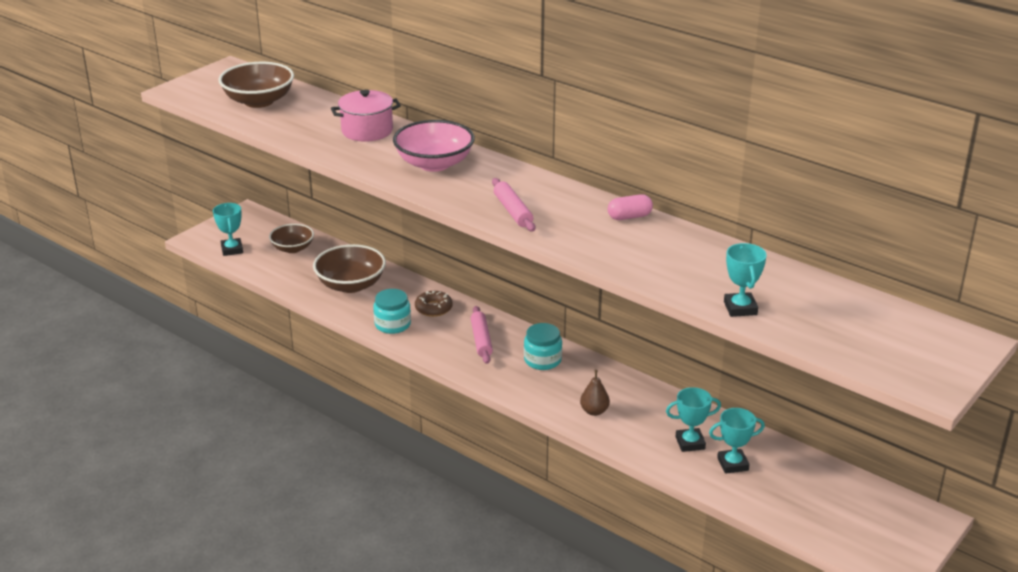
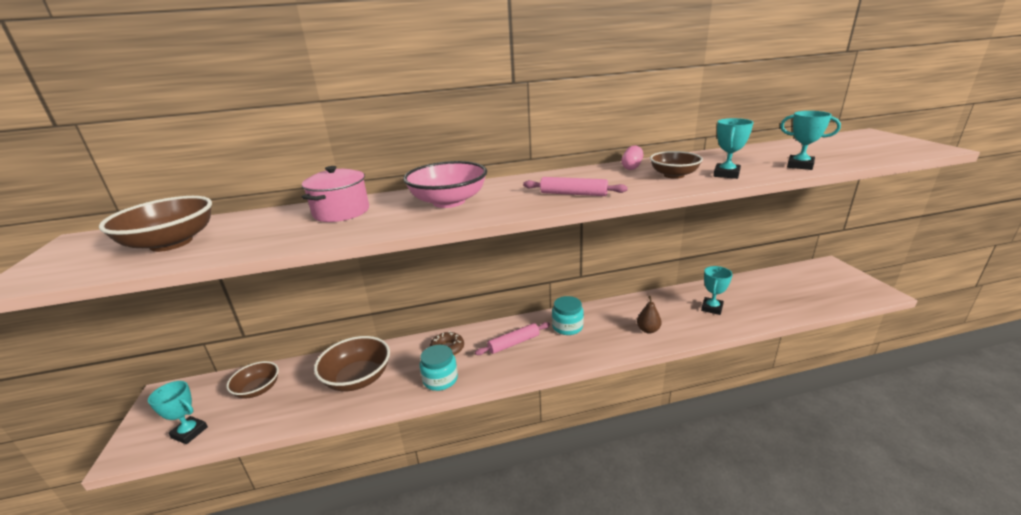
camera: 50 degrees left, 5 degrees down
pink rolling pin [471,306,493,364] -> pink rolling pin turned 60 degrees counterclockwise [475,322,550,355]
turquoise trophy [709,408,765,474] -> turquoise trophy moved to [714,118,754,179]
none -> brown bowl [650,151,703,179]

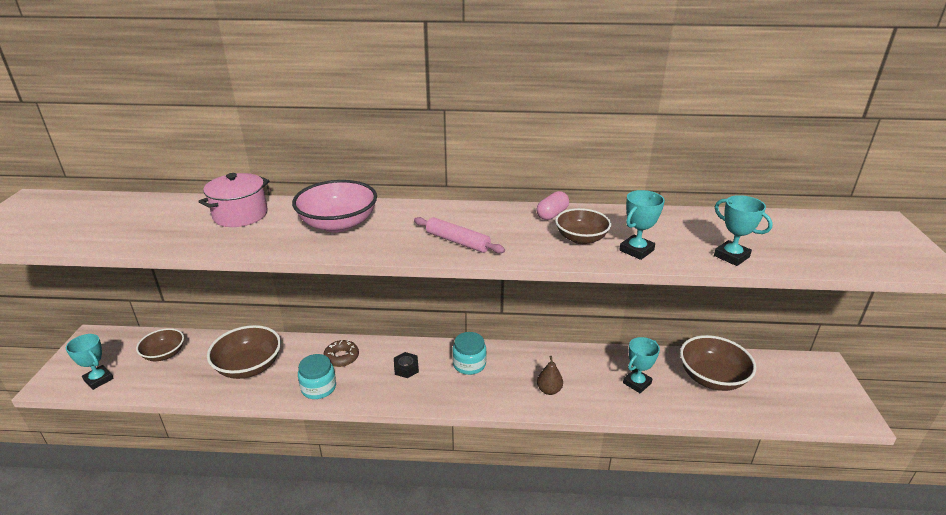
camera: 15 degrees right, 5 degrees up
brown bowl [99,196,212,252] -> brown bowl moved to [680,335,756,391]
pink rolling pin [475,322,550,355] -> black nut [394,352,419,378]

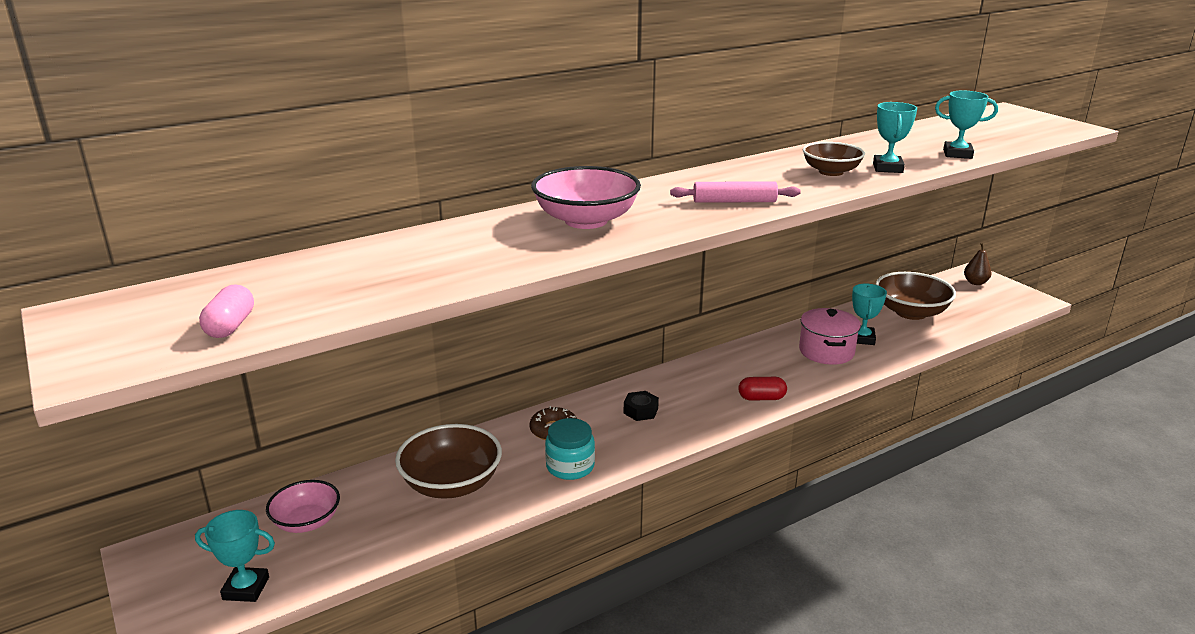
camera: 35 degrees left, 5 degrees down
brown bowl [136,328,184,361] -> pink bowl [266,480,340,533]
pink pot [198,173,269,227] -> pink pot moved to [799,308,861,365]
turquoise jar [452,332,487,375] -> none
pink capsule [536,191,569,220] -> pink capsule moved to [199,285,254,338]
brown pear [537,356,563,395] -> brown pear moved to [964,243,992,285]
none -> red capsule [738,377,787,401]

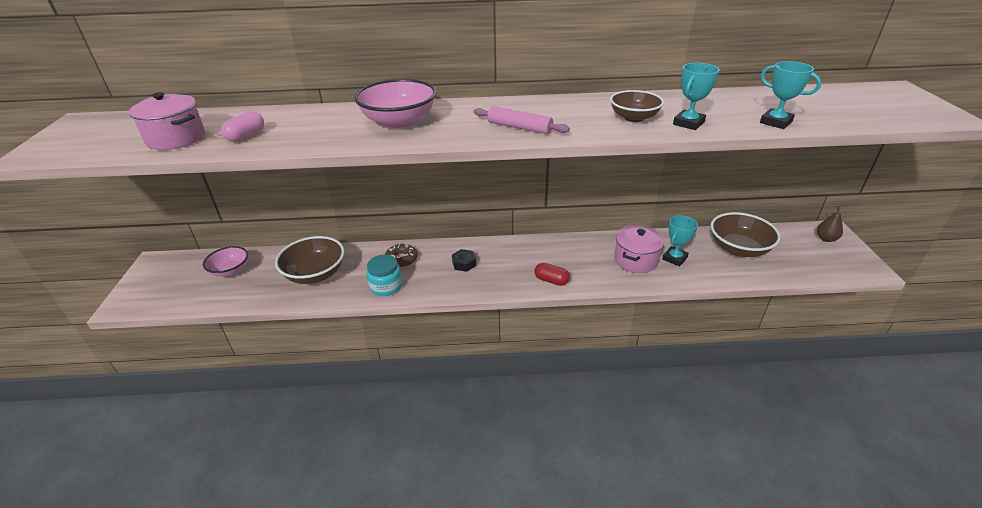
camera: 30 degrees right, 10 degrees up
turquoise trophy [195,510,275,602] -> none
pink capsule [199,285,254,338] -> pink capsule moved to [221,111,264,142]
none -> pink pot [129,92,205,150]

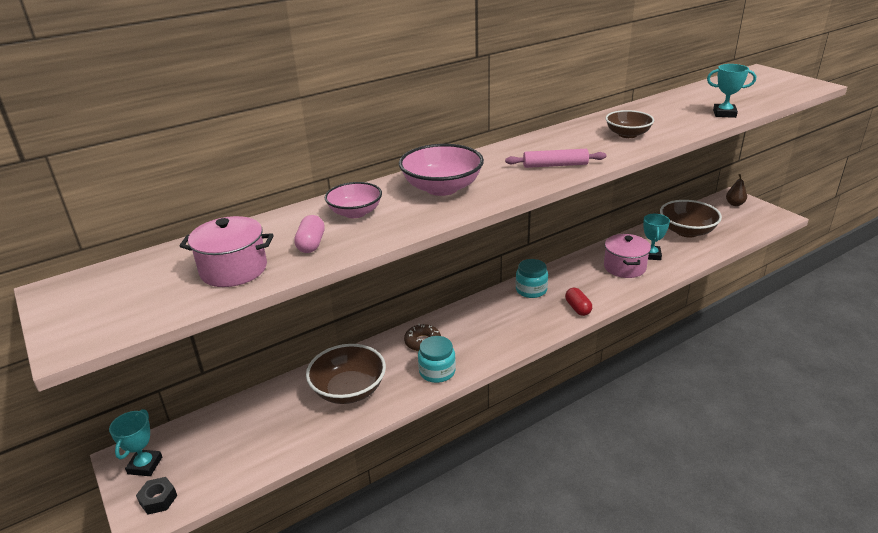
camera: 30 degrees left, 5 degrees down
pink bowl [203,246,248,277] -> pink bowl moved to [325,182,382,218]
black nut [452,249,476,272] -> black nut moved to [136,477,177,515]
red capsule [534,263,570,286] -> red capsule turned 75 degrees clockwise [565,288,592,316]
turquoise trophy [673,63,719,130] -> turquoise trophy moved to [109,409,162,476]
none -> turquoise jar [516,259,548,298]

